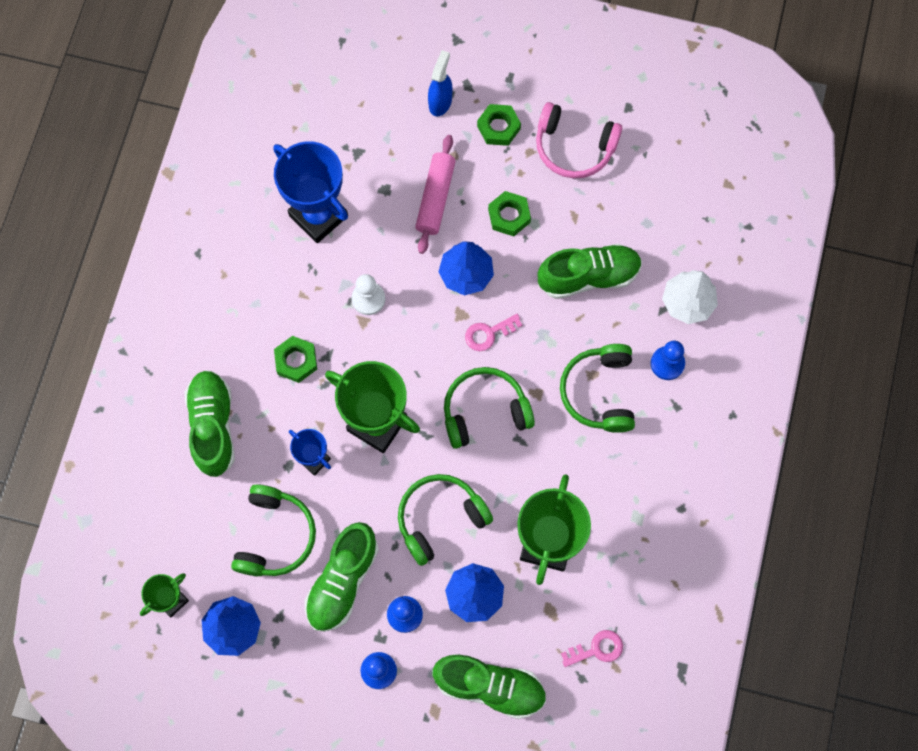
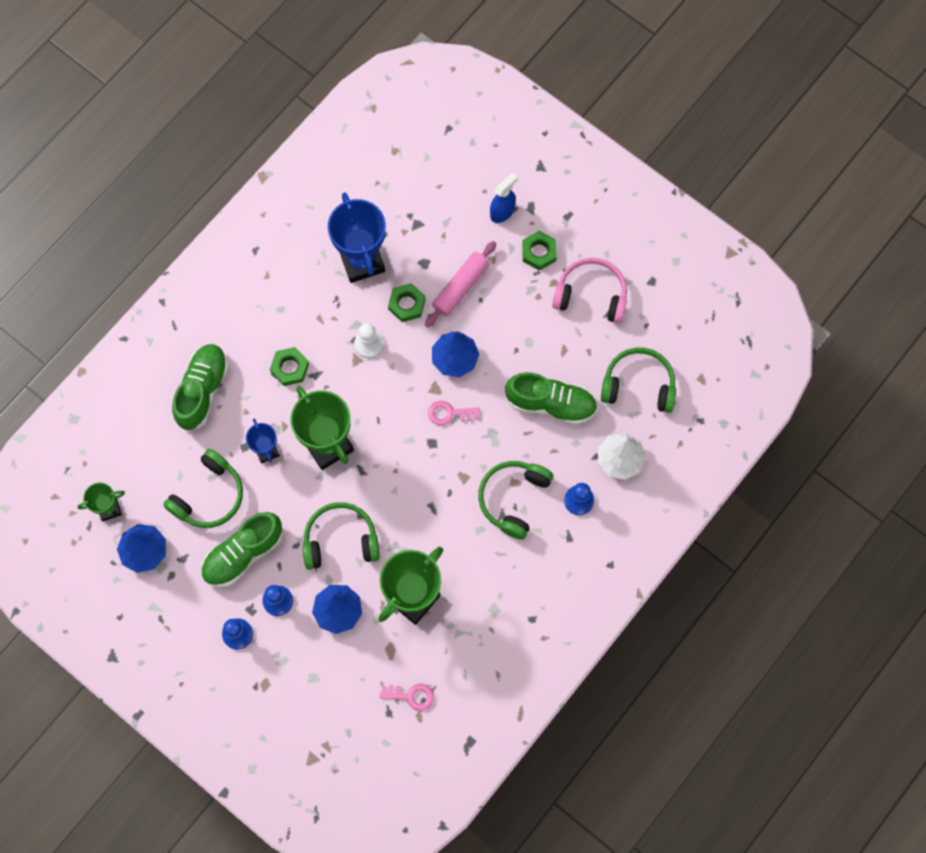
camera: 25 degrees right, 0 degrees up
green shoe [433,654,546,719] -> none
green headphones [444,367,535,449] -> green headphones moved to [601,347,676,413]
green nut [488,191,531,236] -> green nut moved to [388,283,426,322]
pink headphones [536,102,622,178] -> pink headphones turned 150 degrees clockwise [552,258,627,323]

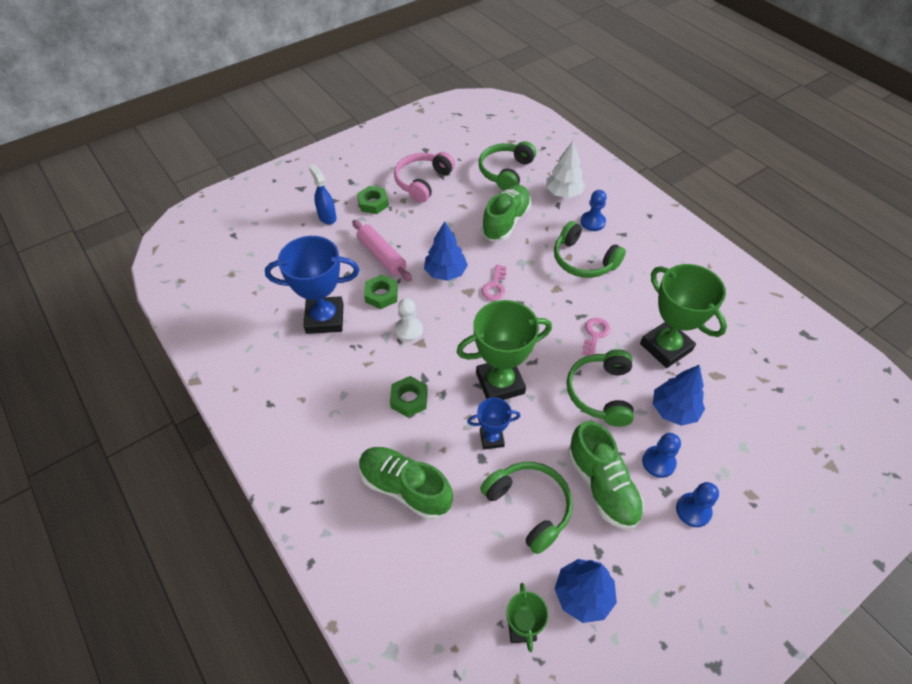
camera: 75 degrees left, 20 degrees down
pink key [380,684,434,711] -> pink key moved to [582,318,610,356]

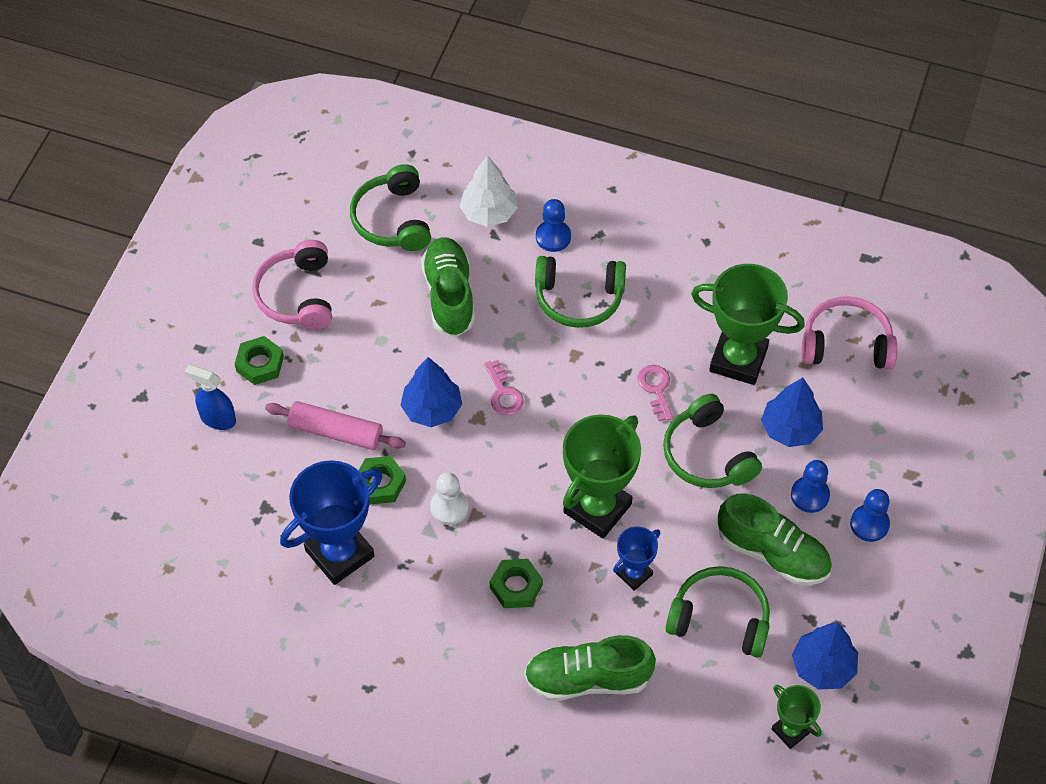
camera: 35 degrees left, 5 degrees up
none -> pink headphones [802,296,897,369]

